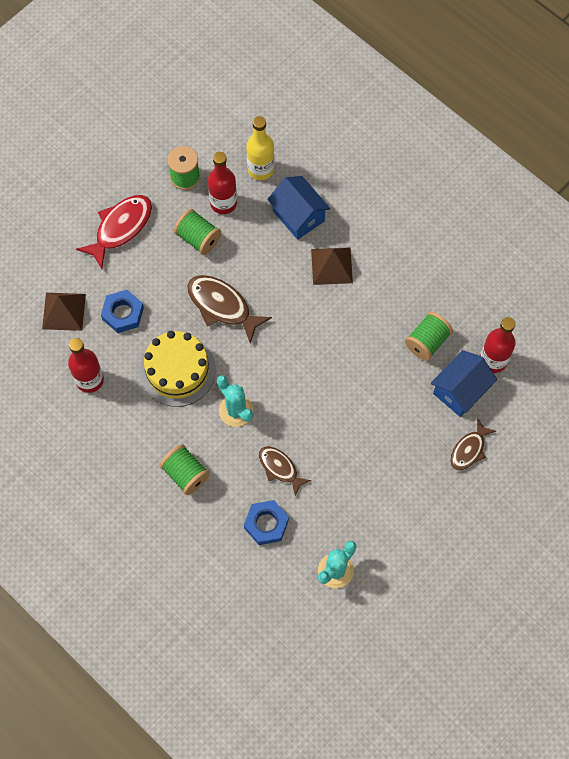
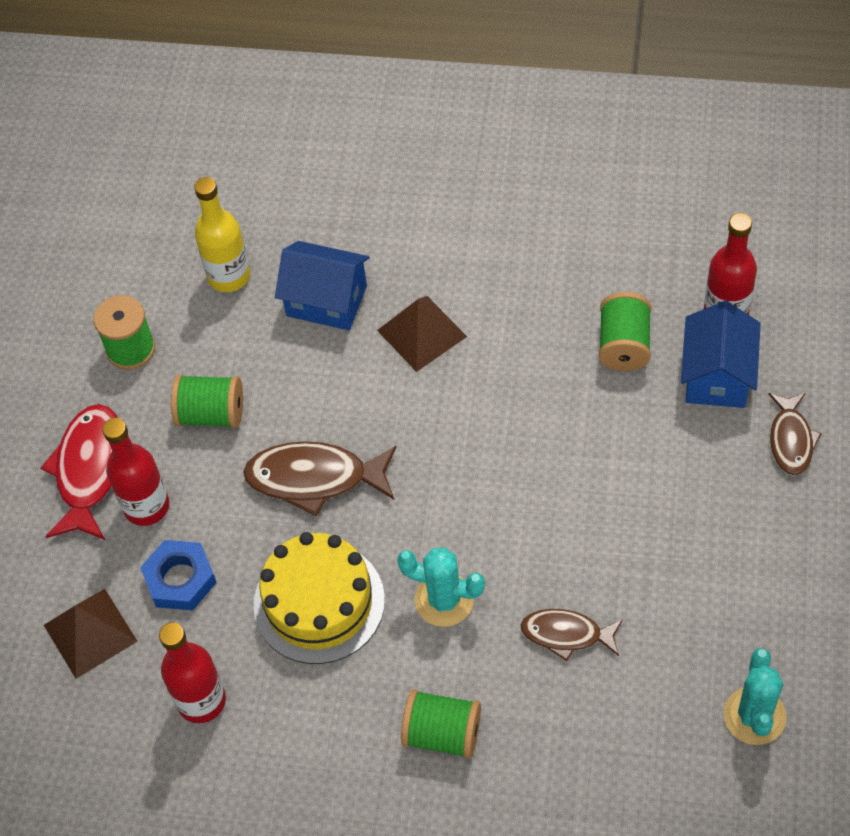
camera: 30 degrees left, 10 degrees down
red bottle [208,152,237,214] -> red bottle moved to [102,418,169,526]
blue nut [244,500,289,545] -> none

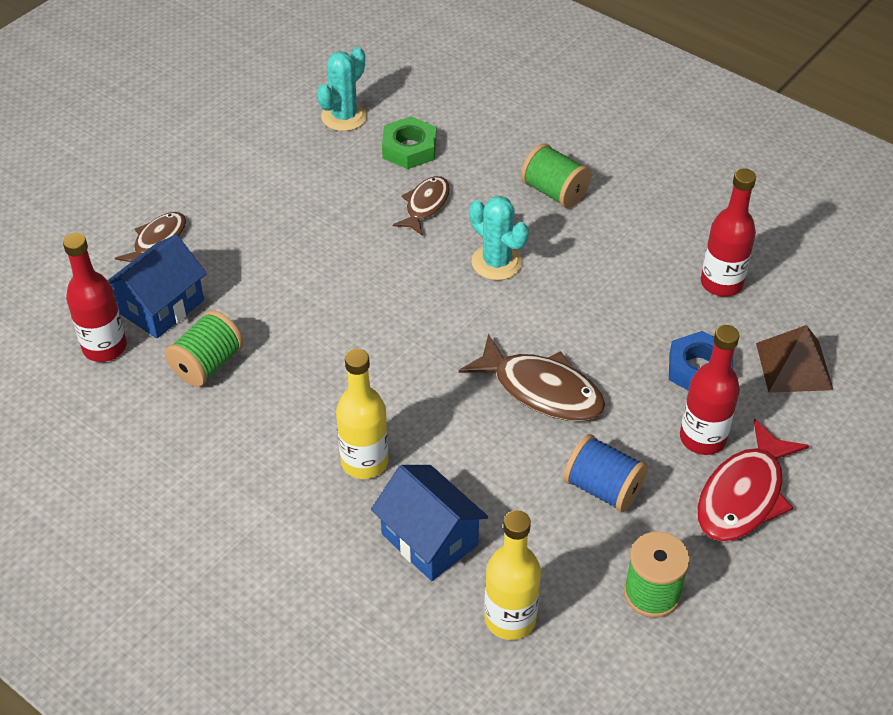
camera: 155 degrees left, 10 degrees down
green spool [171,375,243,428] -> blue spool [563,434,648,512]
yellow cake [253,532,385,664] -> none
brown pyramid [377,296,467,372] -> yellow bottle [336,349,389,479]
brown fish [521,609,623,661] -> brown fish turned 105 degrees counterclockwise [393,176,450,235]
none -> green nut [382,116,436,169]

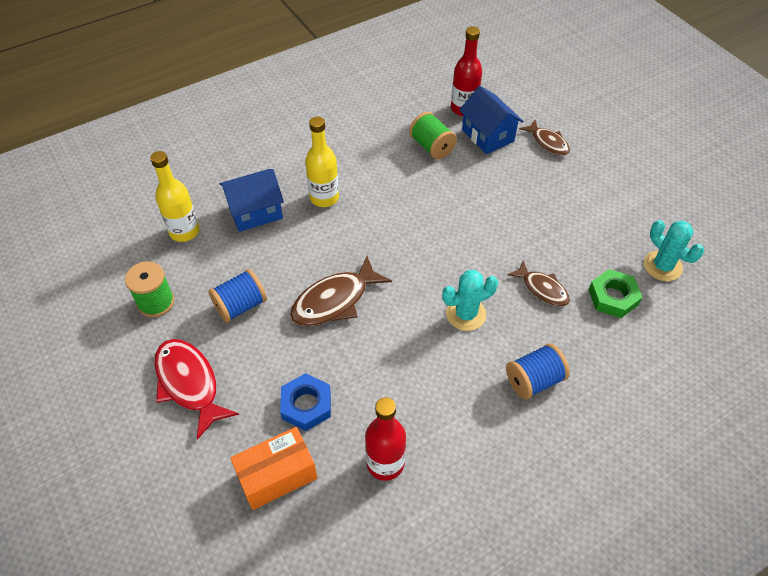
camera: 110 degrees right, 5 degrees up
green spool [521,143,592,208] -> blue spool [506,343,570,399]
red bottle [680,325,740,455] -> none
brown pyramid [756,325,833,393] -> orange box [230,427,317,510]

